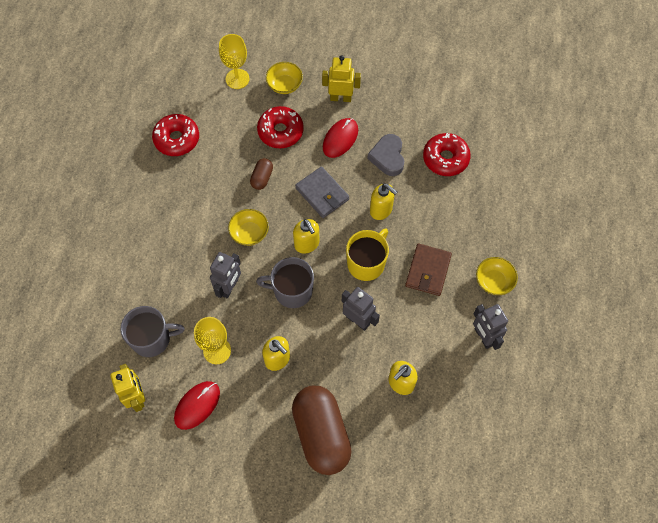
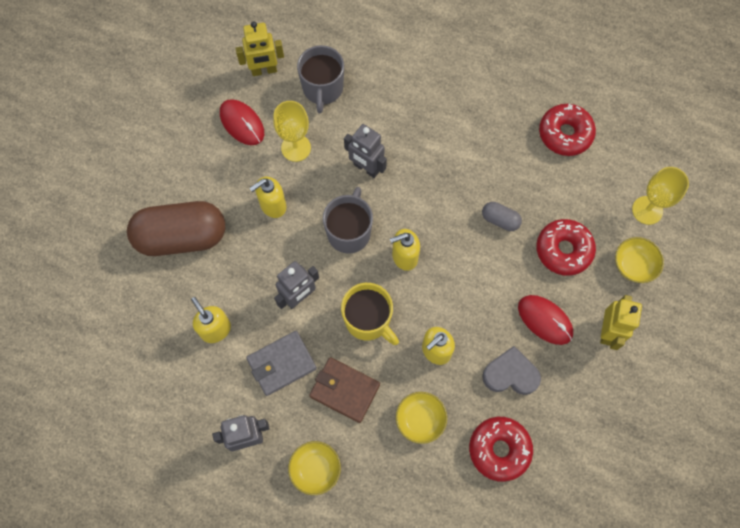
camera: 100 degrees right, 5 degrees up
yellow bowl [228,209,269,246] -> yellow bowl moved to [396,392,447,444]
brown capsule [250,158,273,190] -> grey capsule [482,202,522,231]
grey wallet [295,166,349,218] -> grey wallet moved to [246,331,317,396]

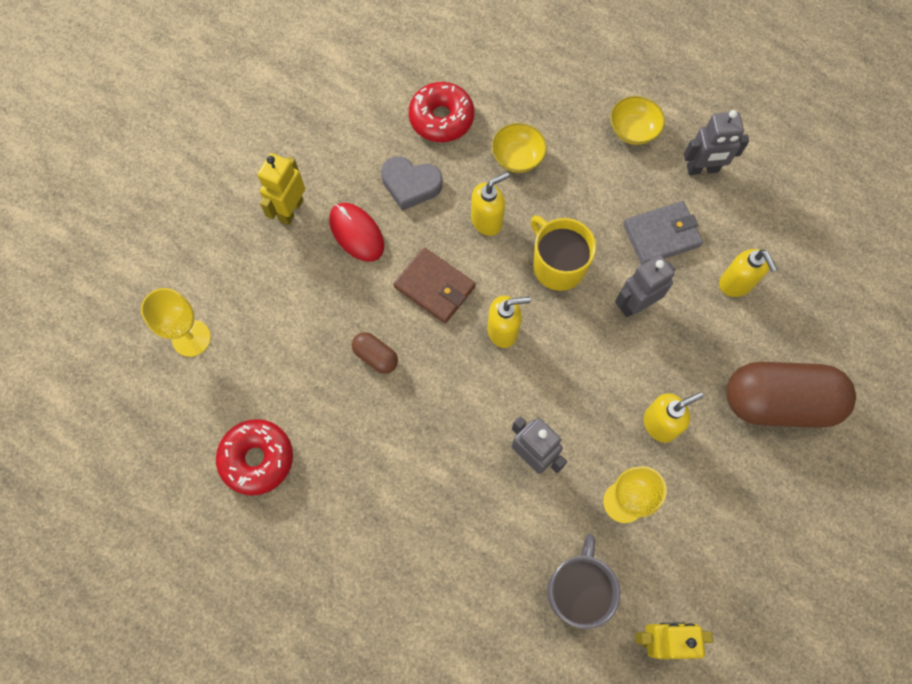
camera: 170 degrees left, 0 degrees up
red mouse [220,99,264,145] -> none
brown wallet [309,357,380,423] -> brown wallet moved to [393,247,475,323]
grey mug [323,187,373,254] -> none
grey capsule [482,202,522,231] -> brown capsule [352,332,398,374]
red donut [536,219,596,276] -> none
yellow bowl [615,237,664,283] -> none

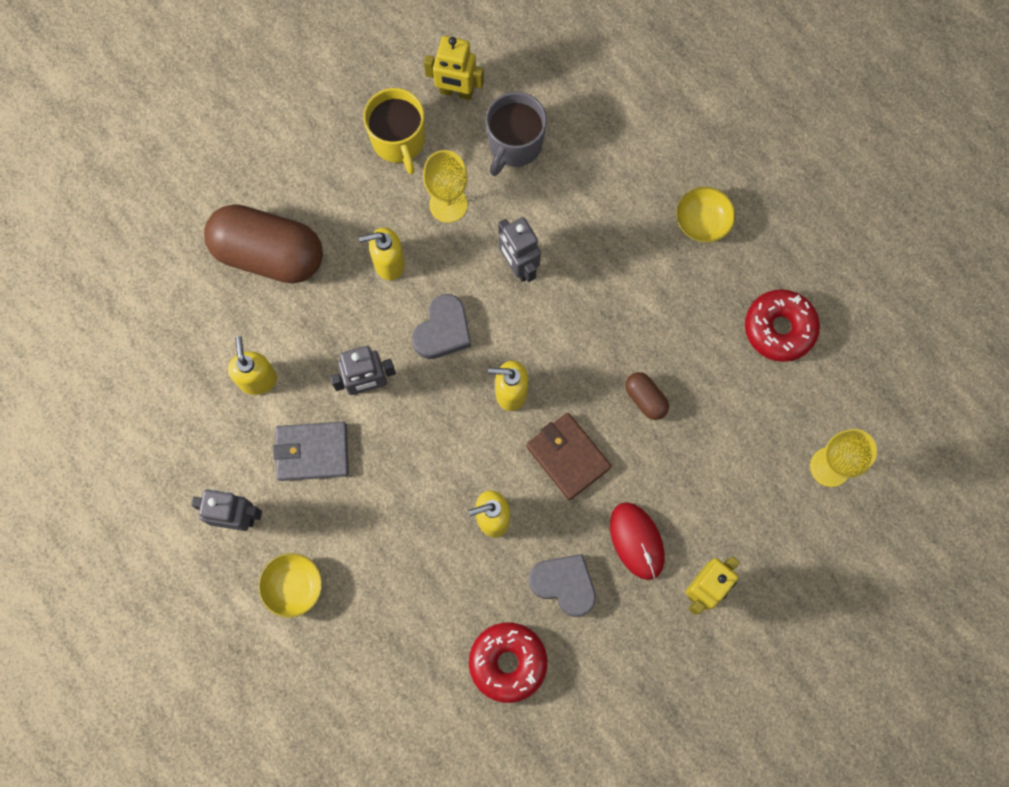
camera: 165 degrees left, 5 degrees up
yellow bowl [492,123,547,173] -> yellow bowl moved to [676,187,736,243]
yellow mug [531,215,596,291] -> yellow mug moved to [363,88,425,175]
none -> grey heart [412,294,471,359]

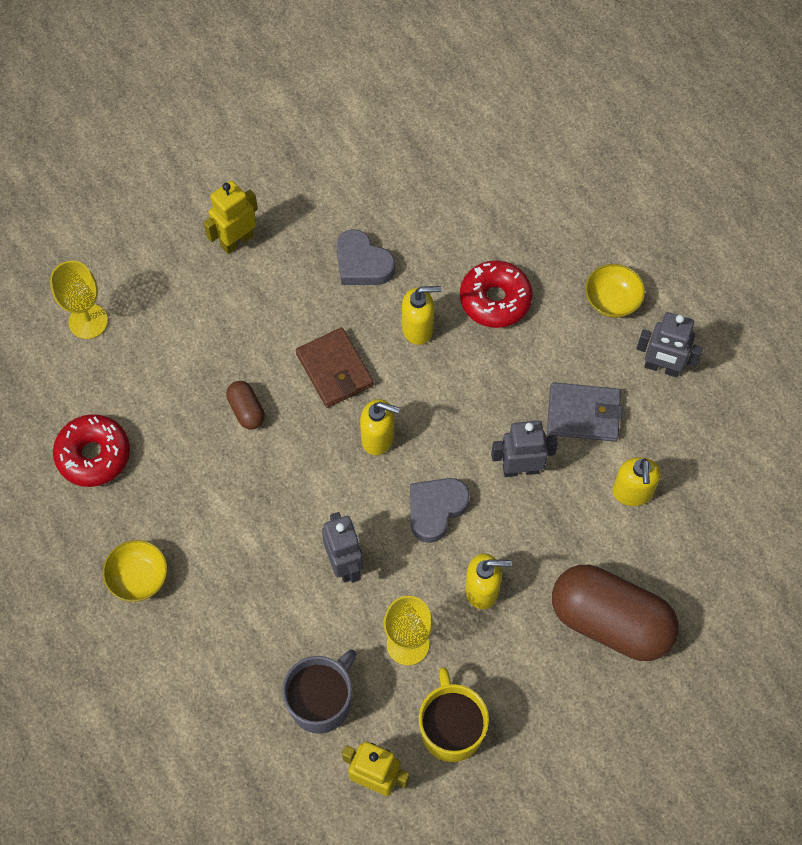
camera: 170 degrees left, 10 degrees down
red donut [469,622,547,703] -> red donut moved to [460,260,533,328]
red mouse [610,502,664,580] -> none

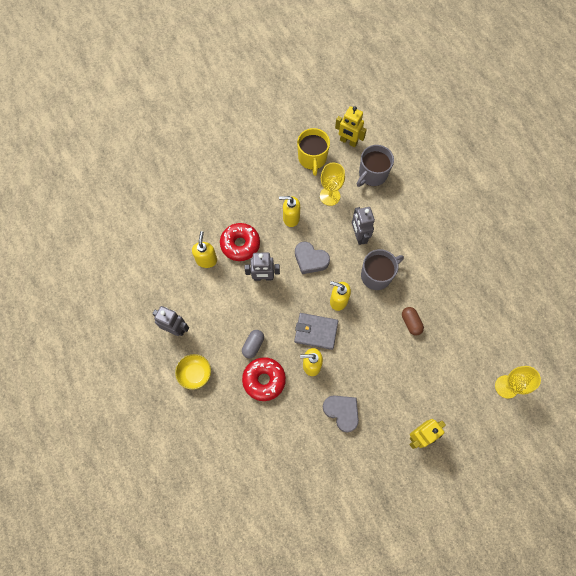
camera: 175 degrees left, 5 degrees up
red donut [53,414,130,487] -> red donut moved to [220,223,260,261]
yellow bowl [103,540,167,602] -> none
brown wallet [296,327,374,408] -> none
grey heart [410,478,470,543] -> grey heart turned 75 degrees clockwise [295,241,330,274]
grey wallet [547,382,623,442] -> grey wallet moved to [294,313,338,350]
brown capsule [552,565,679,661] -> none
none -> grey capsule [242,330,264,358]
none -> grey mug [361,249,404,290]

